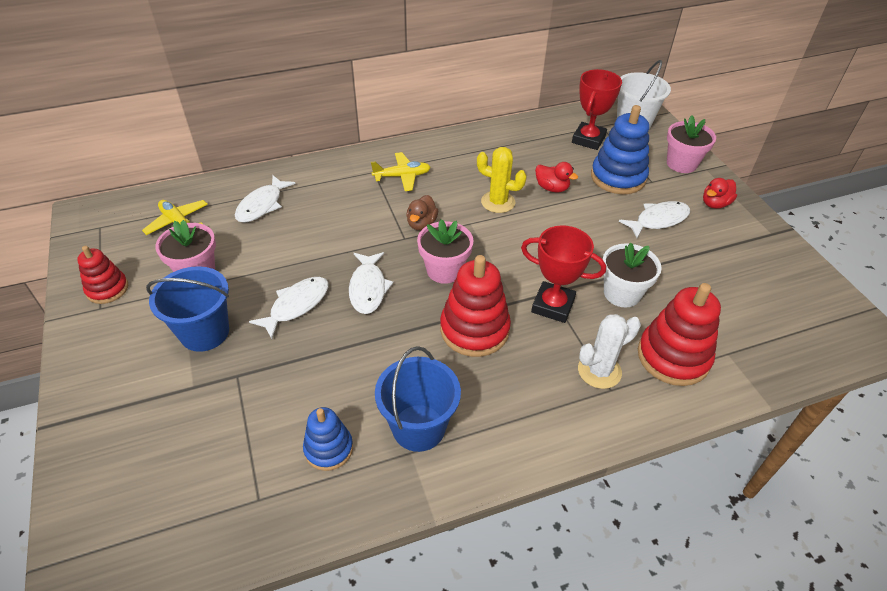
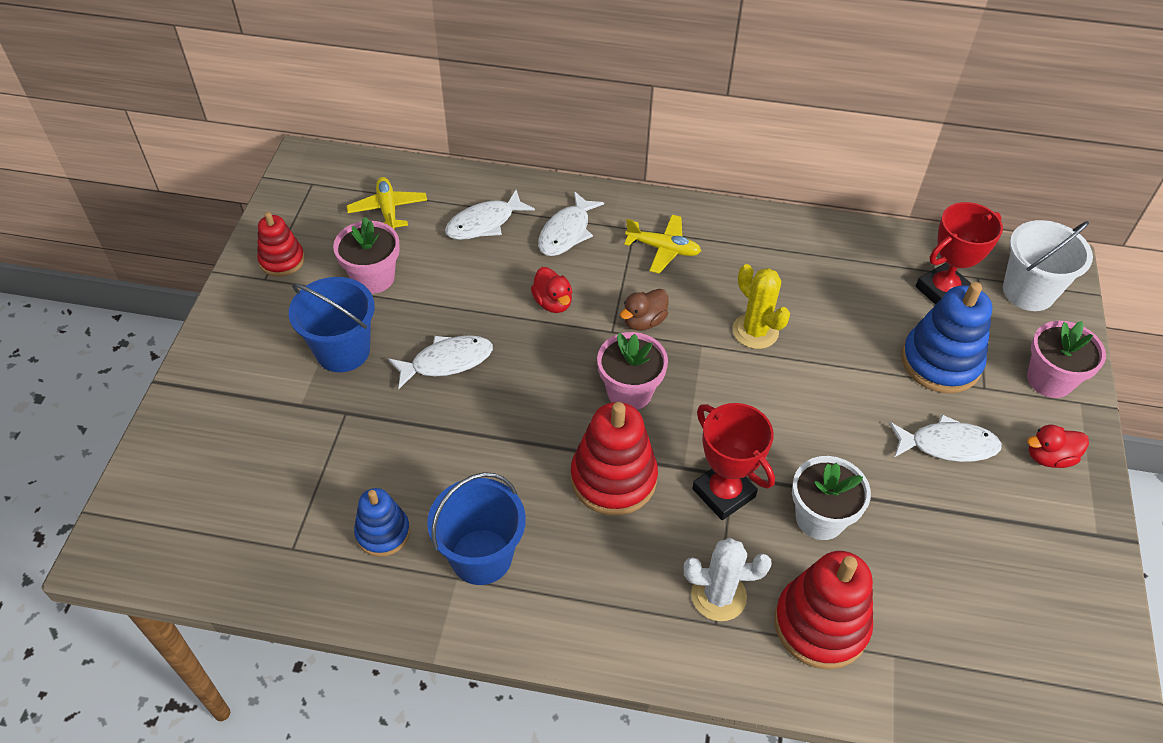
camera: 30 degrees right, 5 degrees up
white fish [349,252,394,314] -> white fish moved to [538,191,604,256]
red duck [535,162,578,192] -> red duck moved to [531,267,572,313]

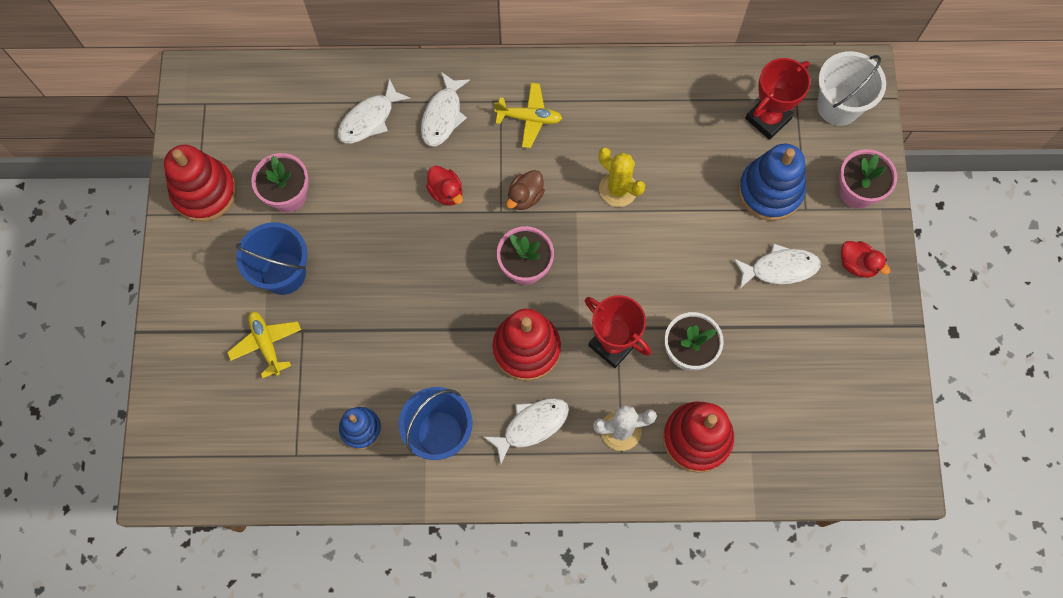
camera: 10 degrees left, 20 degrees up
red stacking toy [257,212,305,277] -> red stacking toy [164,145,236,222], size x1.66
yellow plane [346,177,427,230] -> yellow plane moved to [227,311,301,378]
white fish [388,335,493,389] -> white fish moved to [484,398,569,465]
red duck [1027,425,1089,468] -> red duck turned 120 degrees counterclockwise [841,241,891,278]

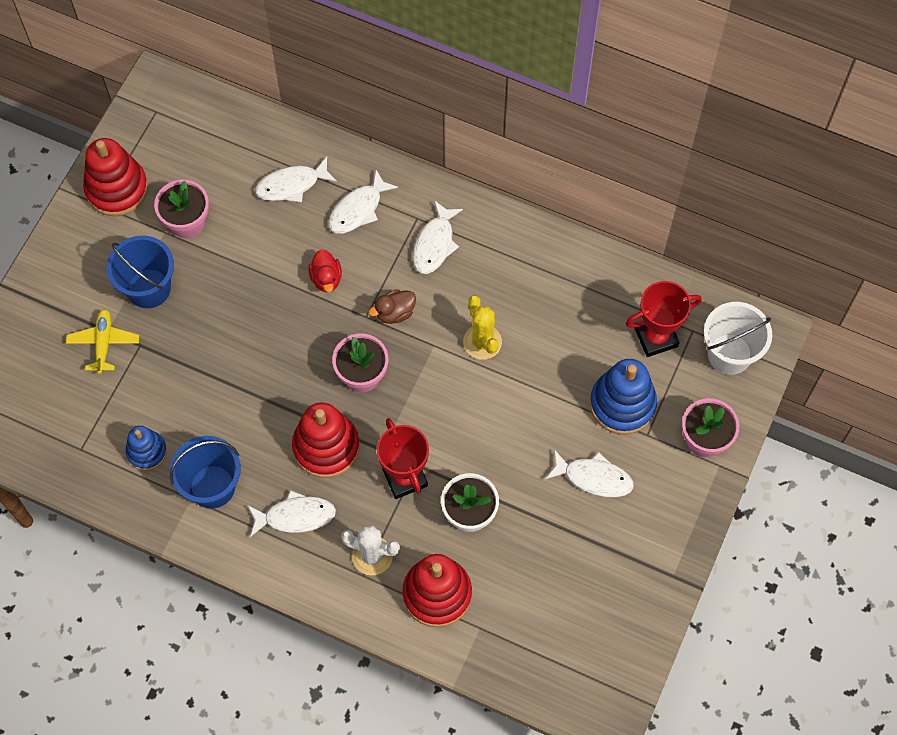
camera: 25 degrees right, 5 degrees down
yellow plane [494,83,562,148] -> white fish [413,200,463,274]
red duck [841,241,891,278] -> none

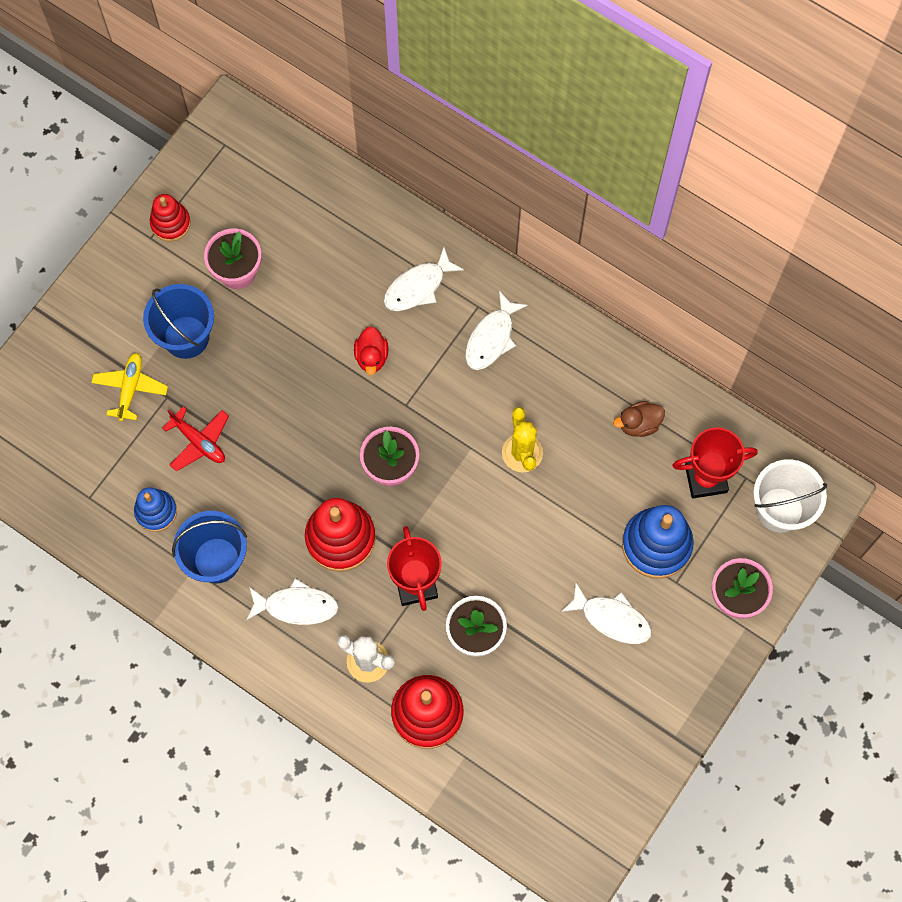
camera: 10 degrees right, 5 degrees up
red stacking toy [83,138,148,216] -> red stacking toy [150,194,191,241], size x0.60
white fish [255,157,337,202] -> none
brown duck [368,289,416,324] -> brown duck moved to [613,401,665,437]
none -> red plane [162,406,229,471]

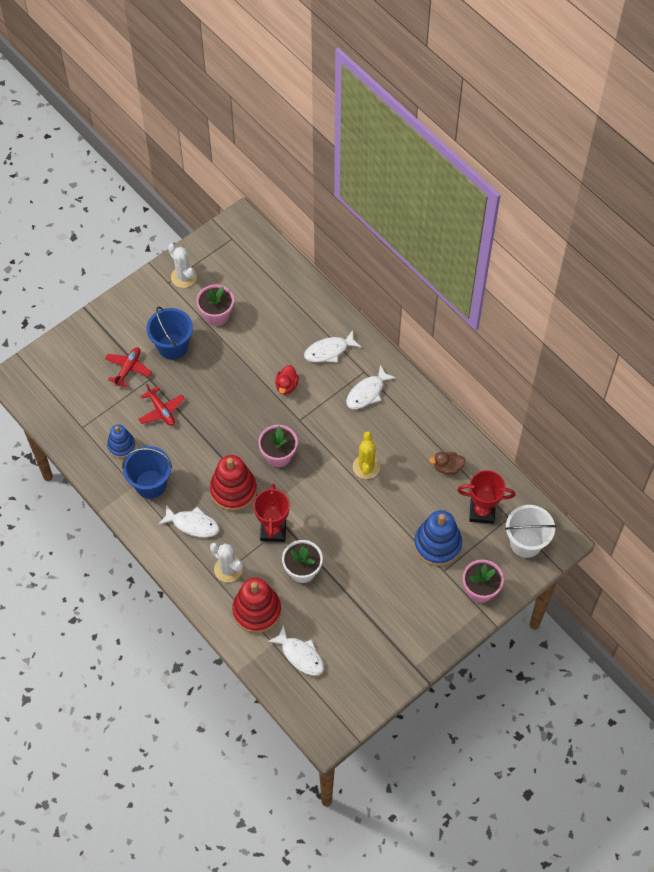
camera: 15 degrees right, 10 degrees down
yellow plane [91,353,168,421] -> red plane [105,347,152,387]
red stacking toy [150,194,191,241] -> white cactus [168,243,197,288]
white fish [561,583,652,644] -> white fish moved to [267,625,324,676]

